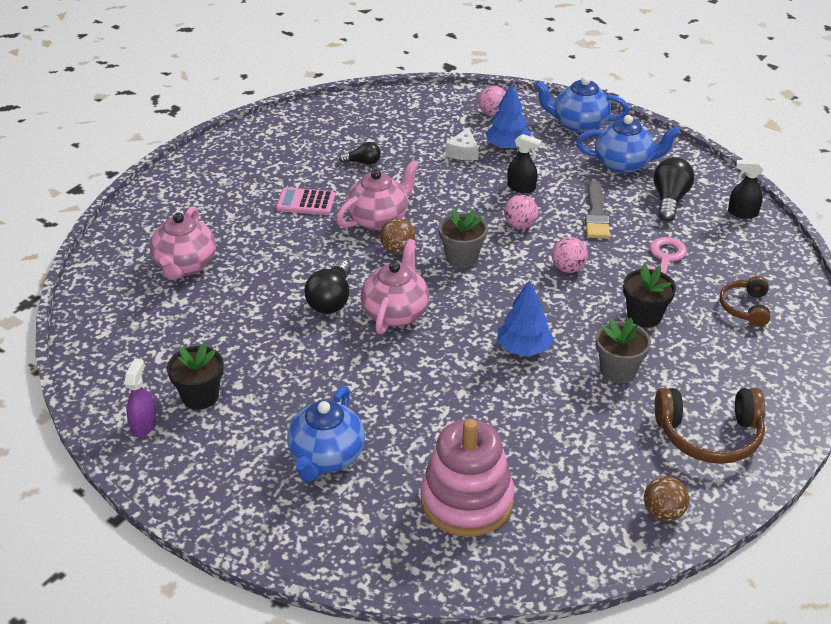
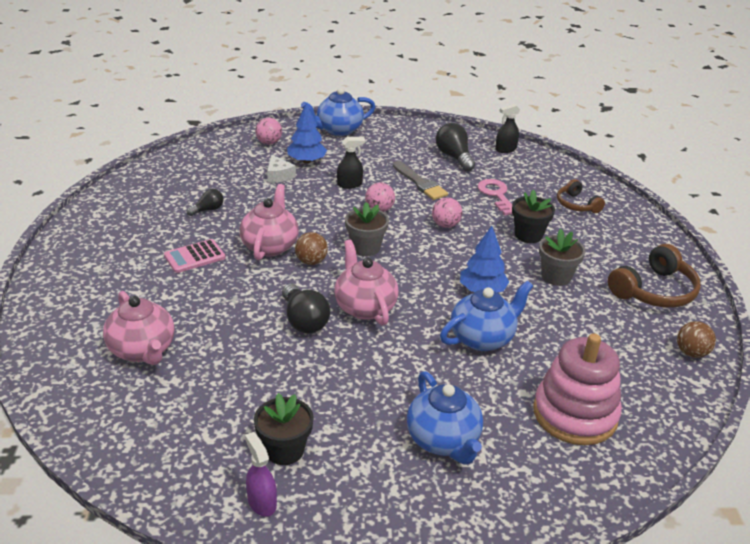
camera: 40 degrees left, 5 degrees down
blue teapot [576,115,680,174] -> blue teapot moved to [440,281,533,351]

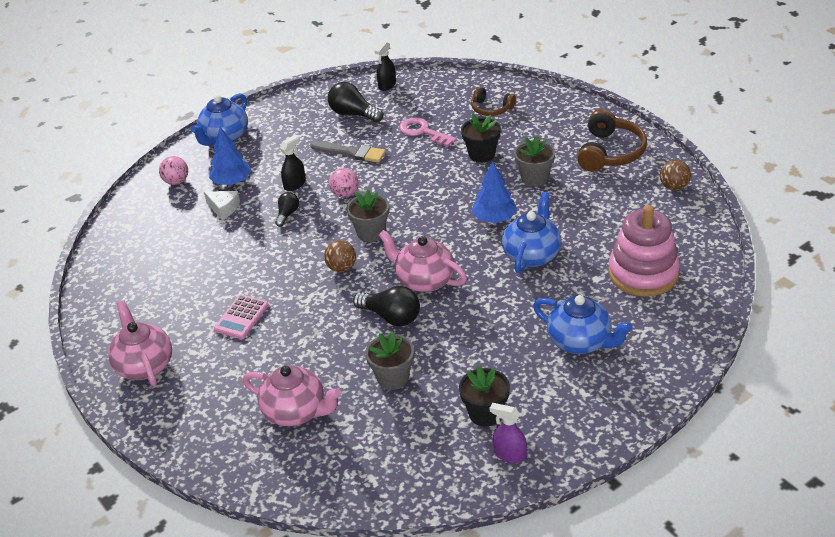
camera: 30 degrees left, 5 degrees up
black light bulb [187,189,224,216] -> black light bulb moved to [275,192,299,227]
pink teapot [239,184,299,260] -> pink teapot moved to [108,300,172,386]
pink ball [432,198,462,228] -> none
none -> grey flower pot [365,332,414,390]

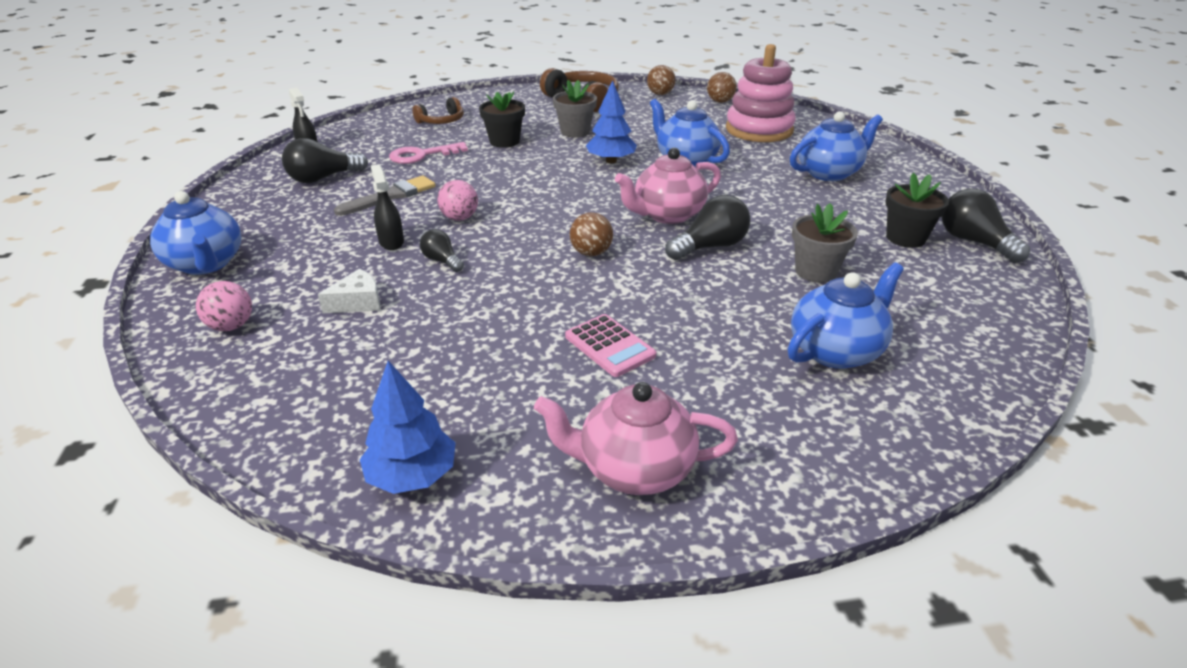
camera: 65 degrees left, 5 degrees down
blue tree [209,127,251,185] -> blue tree moved to [360,361,456,494]
pink teapot [243,365,341,426] -> blue teapot [788,263,904,369]
grey flower pot [347,190,389,242] -> none
purple spray bottle [490,403,527,463] -> black light bulb [942,189,1030,263]
none -> brown ball [707,72,737,103]

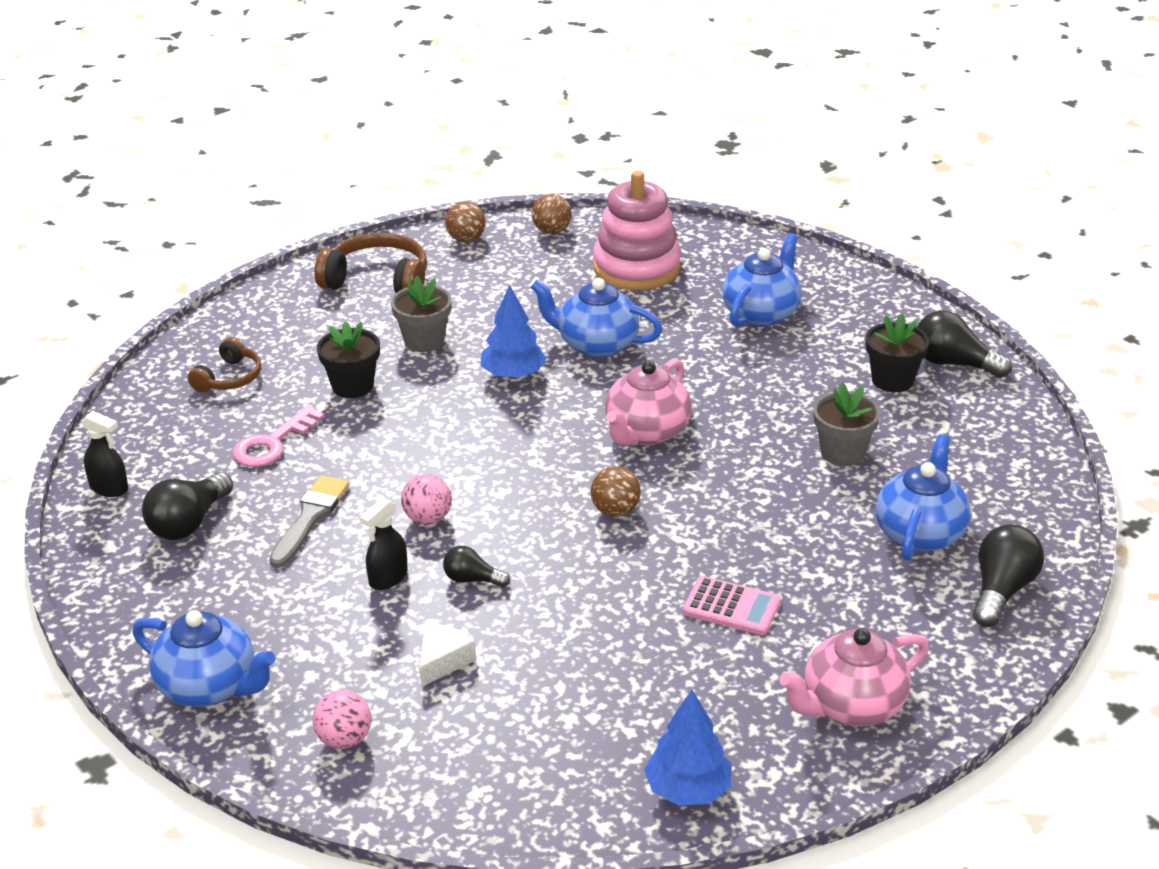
camera: 30 degrees left, 0 degrees up
black spray bottle [371,164,404,250] -> black spray bottle turned 90 degrees counterclockwise [360,498,408,590]
black light bulb [665,195,750,260] -> black light bulb moved to [973,524,1044,627]

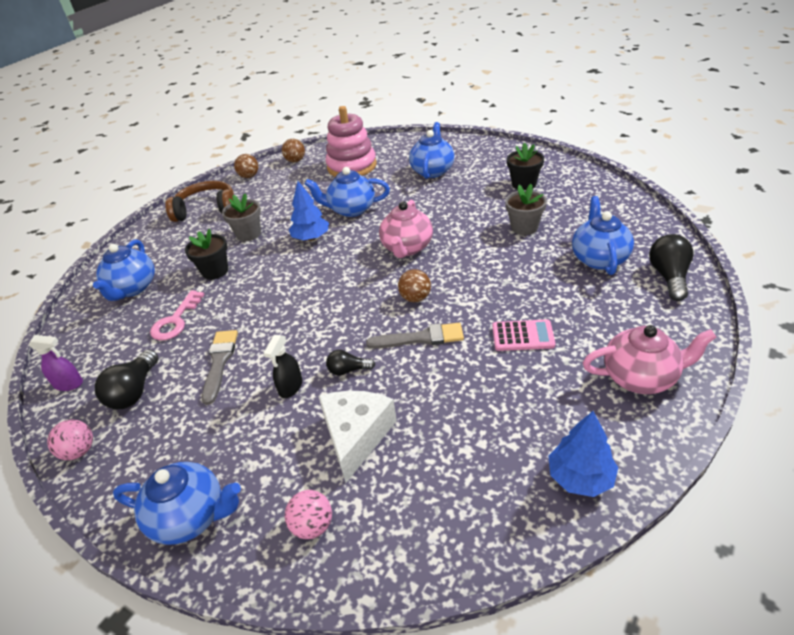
camera: 15 degrees left, 5 degrees up
black spray bottle [81,411,128,497] -> purple spray bottle [28,335,83,391]
brown headphones [188,337,261,392] -> blue teapot [93,239,155,301]
pink ball [401,474,452,524] -> pink ball moved to [47,419,93,460]
white cheese [419,623,476,687] -> white cheese [318,391,397,483], size x1.78
pink teapot [779,628,929,726] -> pink teapot turned 135 degrees counterclockwise [583,325,717,394]
black light bulb [917,311,1012,378] -> none
none -> grey brush [366,323,464,348]

